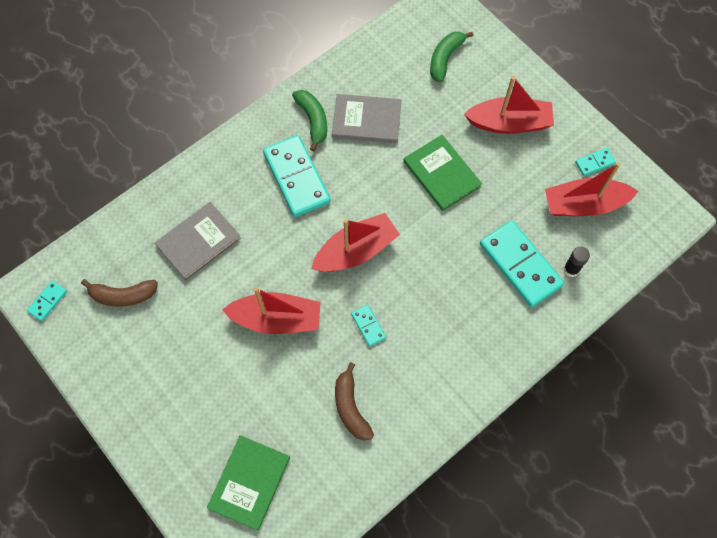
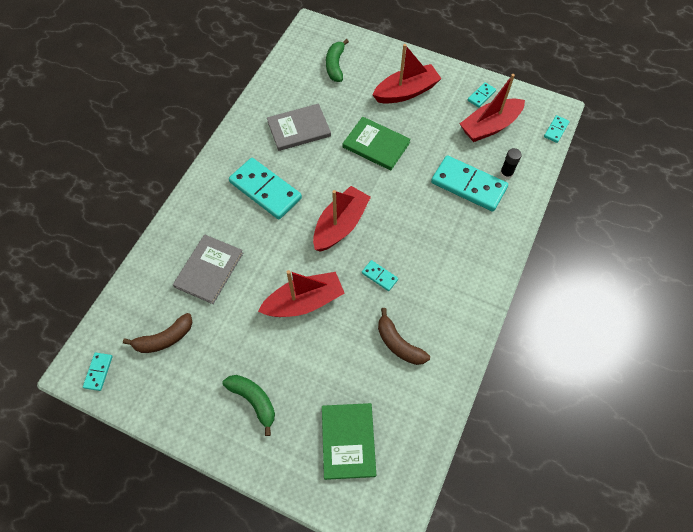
camera: 25 degrees left, 5 degrees down
green banana [292,90,327,151] -> green banana moved to [222,375,275,436]
none -> turquoise domino [544,115,570,143]

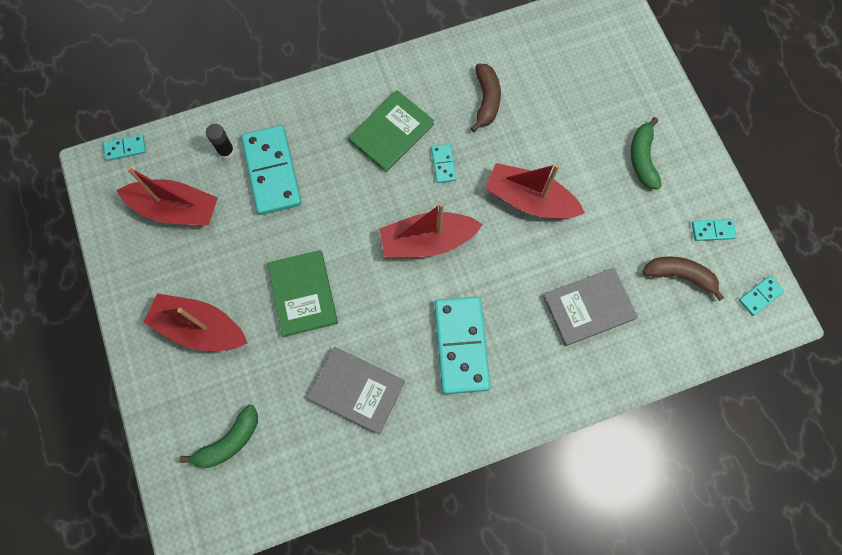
camera: 135 degrees left, 10 degrees up
green book [322,403,376,480] -> green book moved to [348,90,434,172]
turquoise domino [468,82,496,108] -> turquoise domino moved to [692,219,737,241]

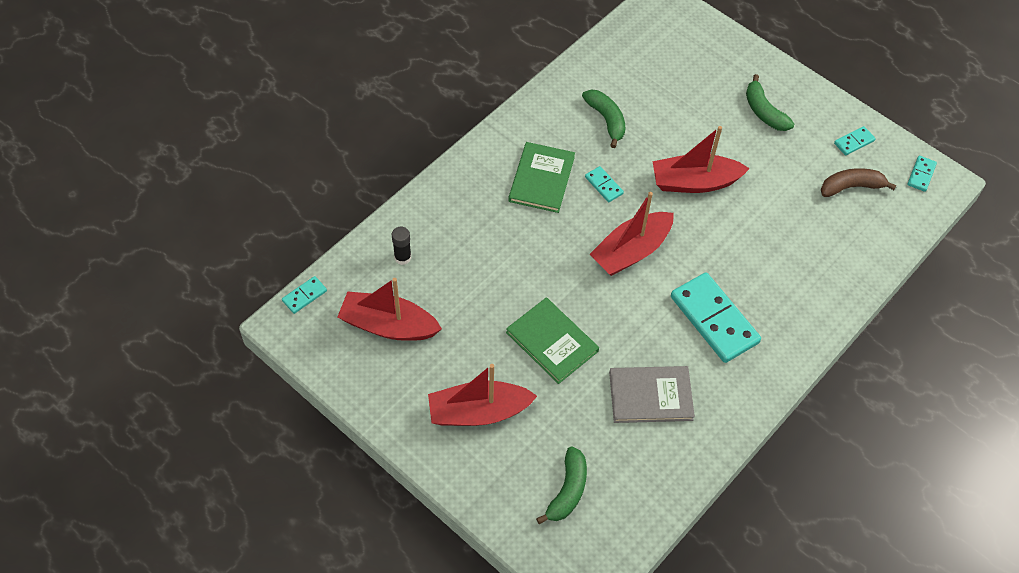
camera: 30 degrees left, 15 degrees down
red boat [117,166,218,225] -> red boat turned 150 degrees counterclockwise [338,278,442,341]
turquoise domino [241,125,302,215] -> none
brown banana [470,64,501,132] -> green banana [582,90,625,148]
grey book [543,268,638,346] -> none

